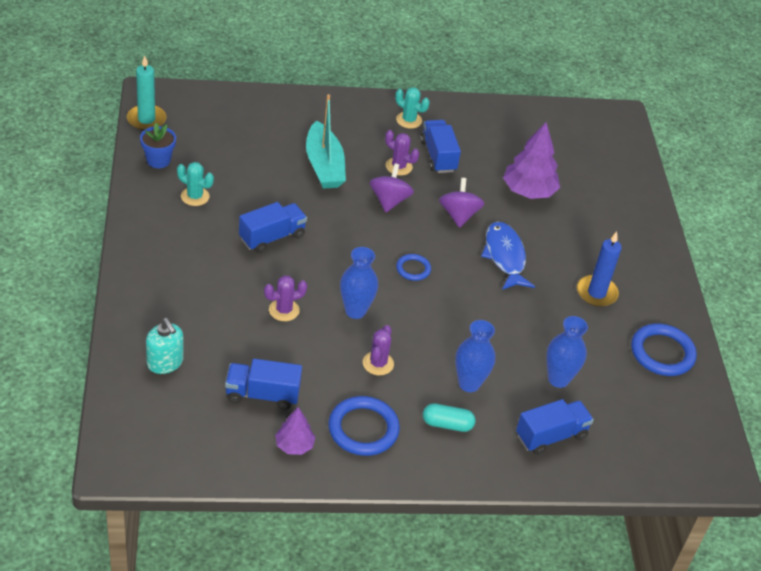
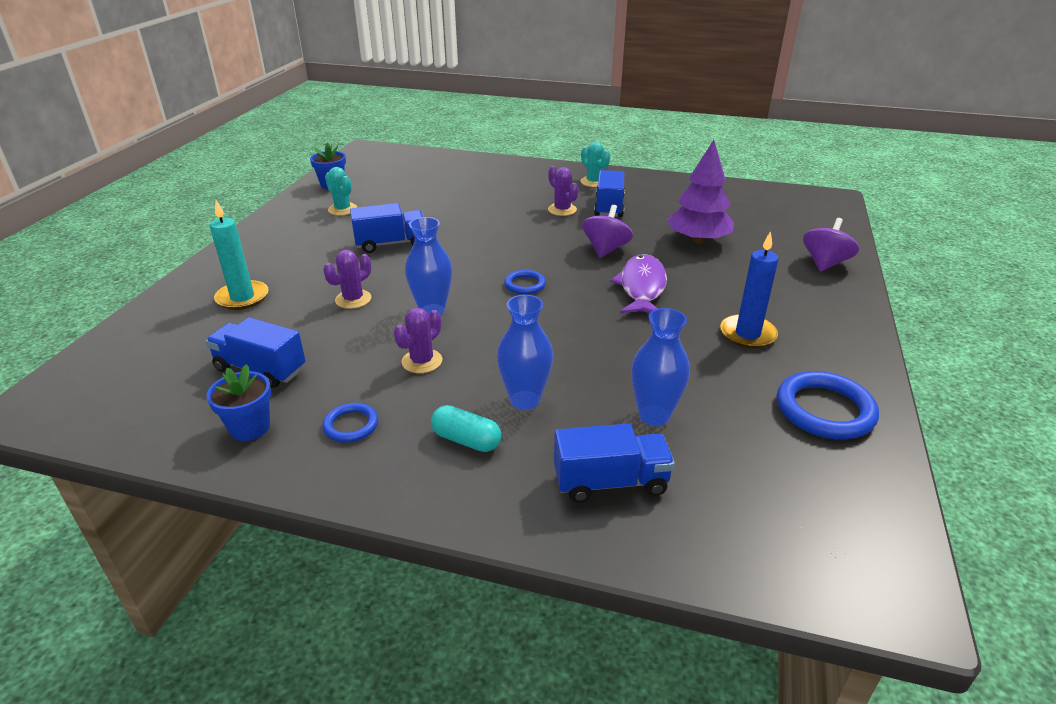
camera: 25 degrees right, 10 degrees down
turquoise candle [127,55,166,131] -> turquoise candle moved to [210,201,269,310]
turquoise soap dispenser [146,318,184,374] -> none
purple cactus [264,275,307,321] -> purple cactus turned 45 degrees counterclockwise [323,250,371,309]
purple tree [275,407,315,455] -> blue flower pot [206,364,271,441]
turquoise boat [306,94,346,189] -> none
blue ring [328,396,400,456] -> blue ring [322,403,378,442], size x0.55
purple spinning top [369,164,414,212] -> purple spinning top moved to [803,218,859,272]
blue fish [481,222,535,290] -> purple fish [610,254,667,313]

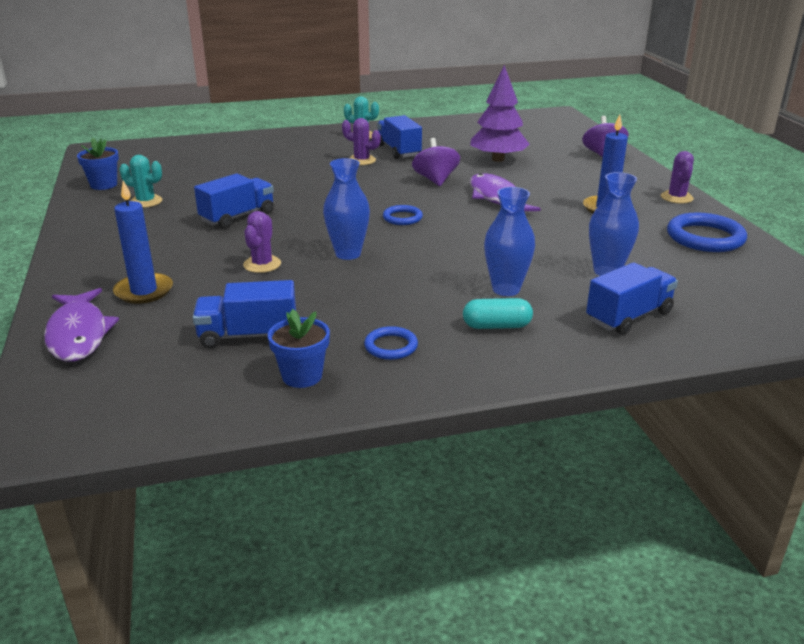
camera: 30 degrees left, 5 degrees down
turquoise candle [210,201,269,310] -> blue candle [113,181,173,304]
purple cactus [394,308,442,373] -> purple cactus moved to [661,151,694,203]
none -> purple fish [44,288,119,362]

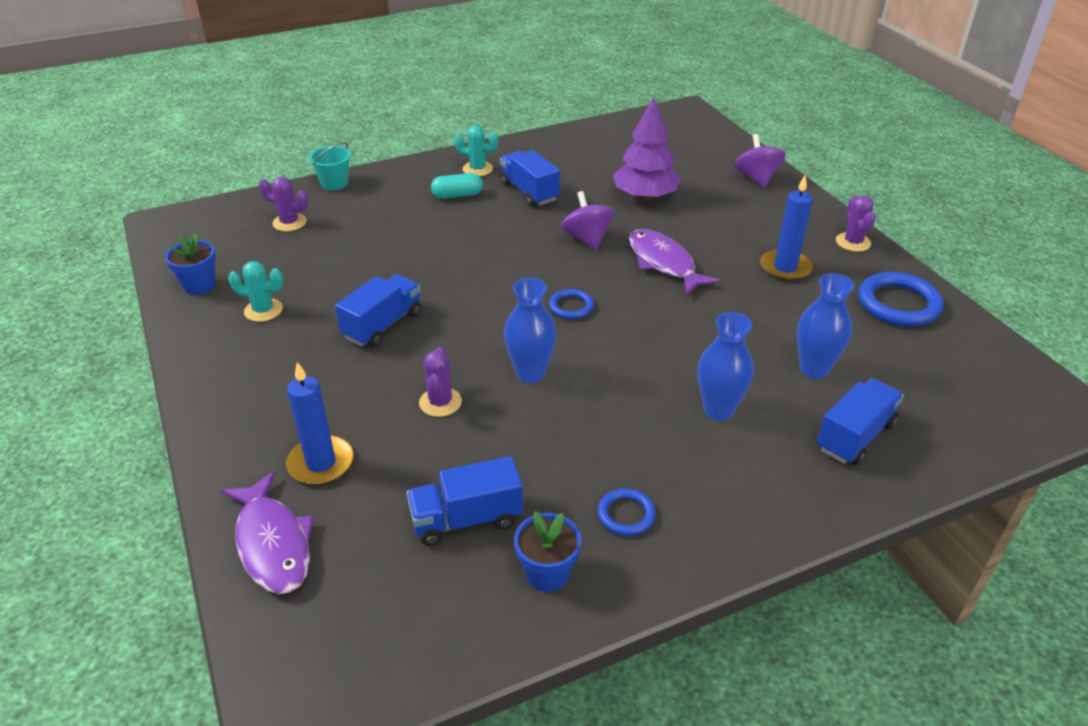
camera: 10 degrees left, 10 degrees up
purple cactus [342,118,381,165] -> purple cactus moved to [259,177,308,232]
turquoise capsule [463,298,533,329] -> turquoise capsule moved to [431,173,483,199]
none -> turquoise bucket [309,142,351,190]

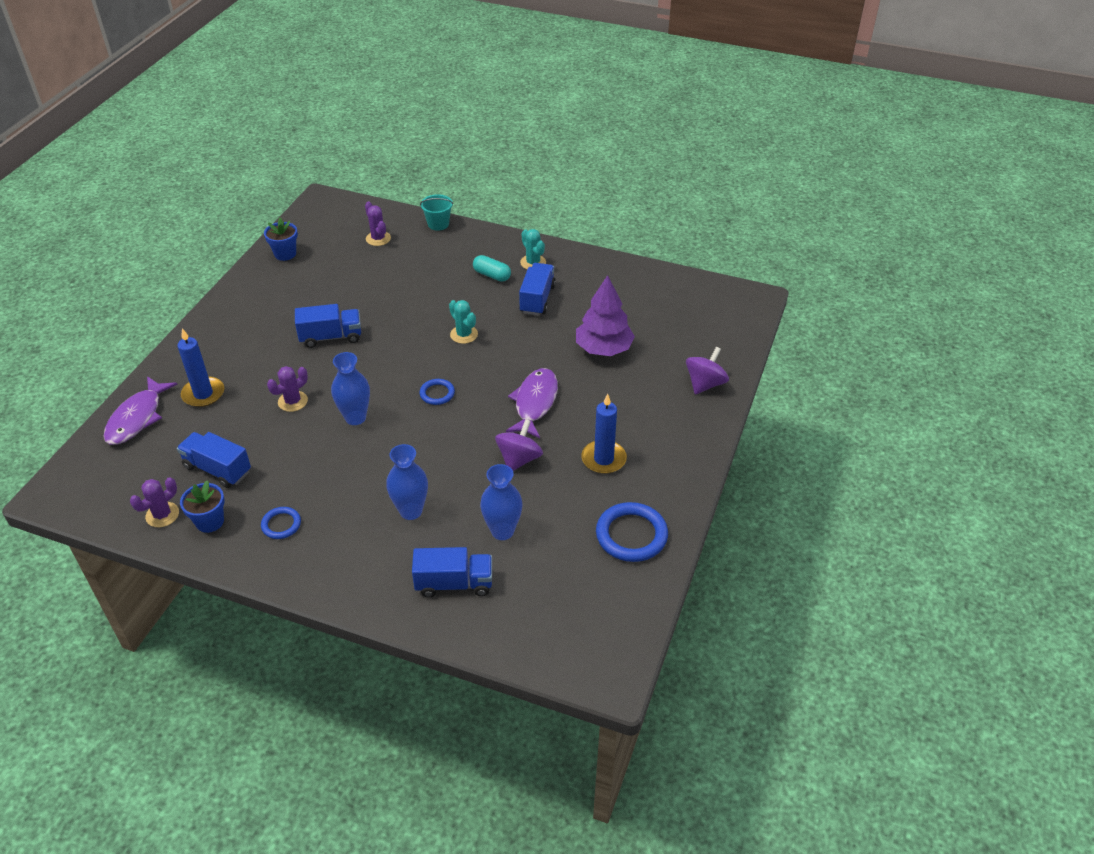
camera: 45 degrees right, 5 degrees up
turquoise cactus [228,261,283,322] -> turquoise cactus moved to [449,300,478,344]
purple spinning top [561,191,615,250] -> purple spinning top moved to [495,419,543,471]
purple cactus [836,196,876,252] -> purple cactus moved to [130,477,179,527]

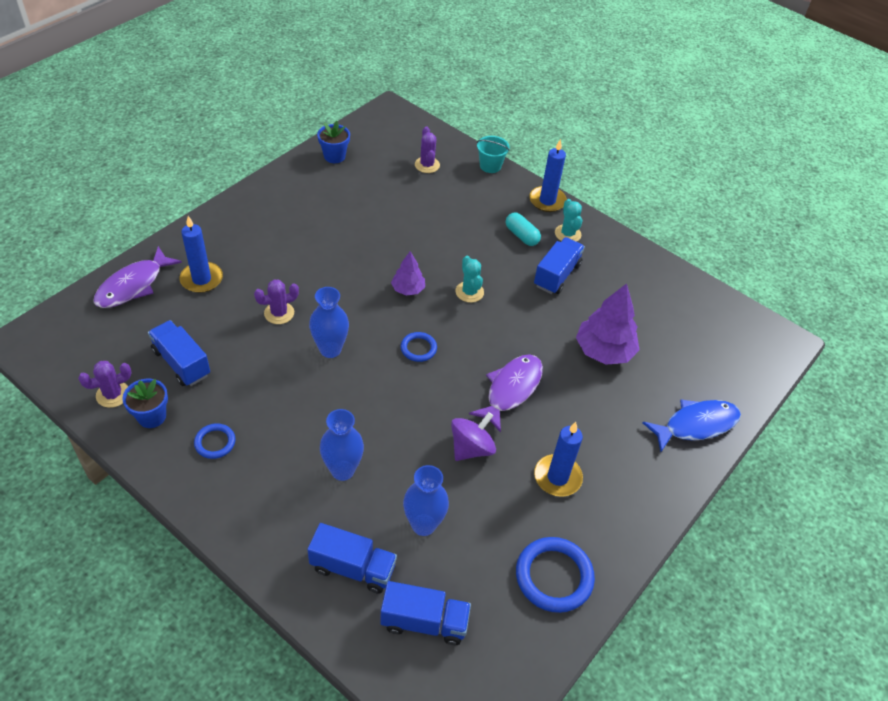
camera: 15 degrees right, 5 degrees up
blue truck [295,304,361,348] -> blue truck moved to [380,581,471,645]
purple spinning top [686,347,729,394] -> blue fish [642,399,741,452]
none -> purple tree [391,251,425,296]
none -> blue candle [529,139,567,212]

